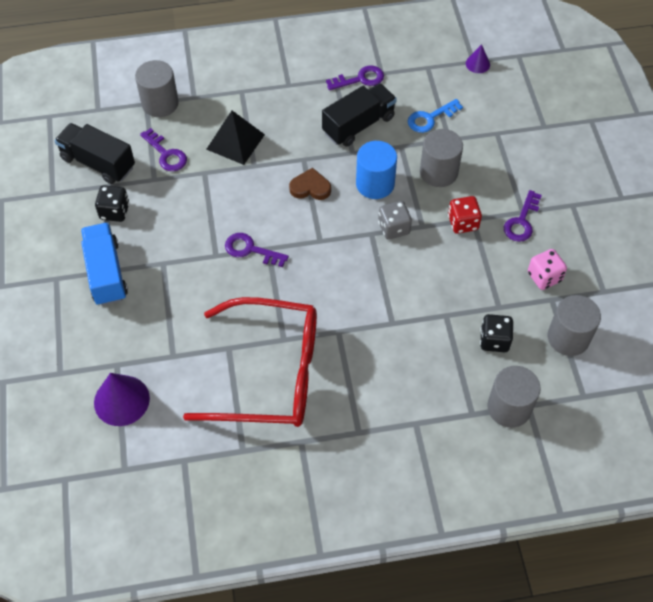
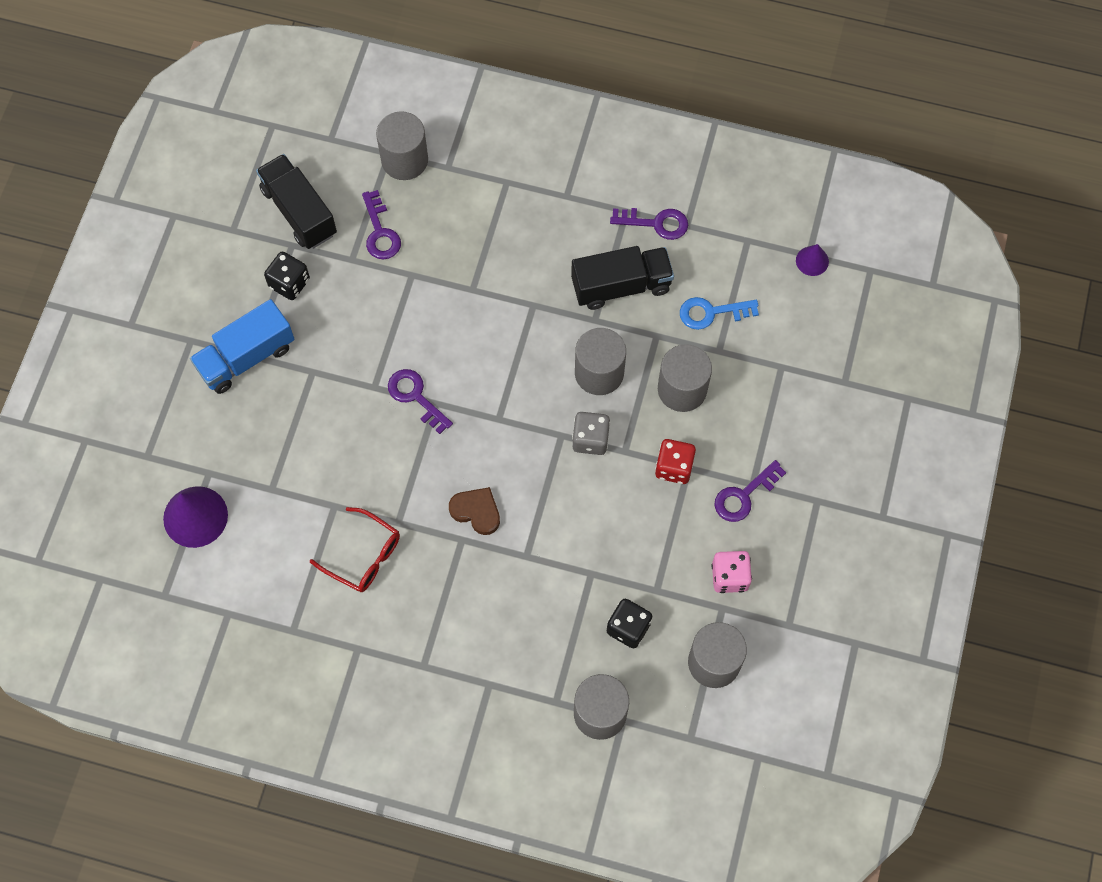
camera: 25 degrees right, 10 degrees up
blue truck [81,223,128,306] -> blue truck turned 135 degrees counterclockwise [190,299,294,394]
red glasses [183,297,317,427] -> red glasses [310,507,400,592], size x0.47
black pyramid [206,111,265,165] -> none
brown heart [289,168,331,200] -> brown heart moved to [449,487,500,535]
blue cylinder [356,141,397,199] -> grey cylinder [575,328,626,395]

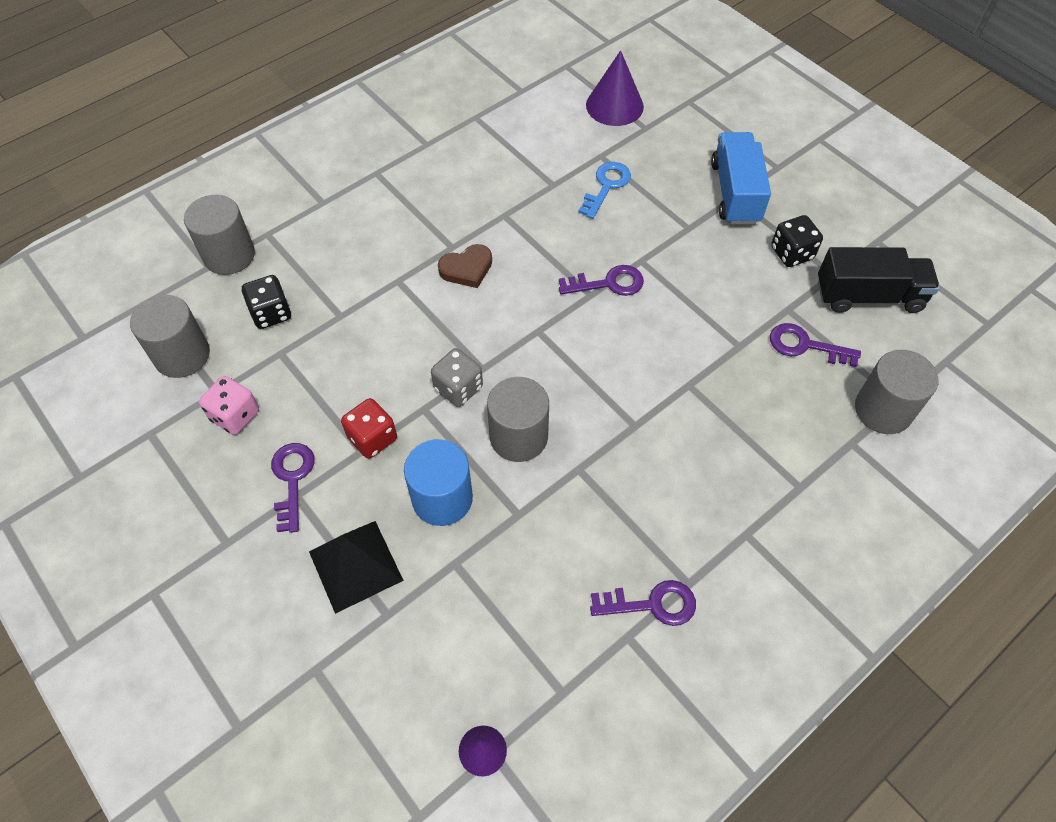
camera: 125 degrees right, 10 degrees down
red glasses [310,507,400,592] -> none
black truck [571,246,674,310] -> none
purple key [610,208,688,240] -> purple key turned 135 degrees counterclockwise [590,580,696,626]
grey cylinder [658,344,712,412] -> blue cylinder [404,439,473,526]
blue key [680,297,759,330] -> blue key moved to [578,162,631,219]
none -> black pyramid [309,521,404,614]

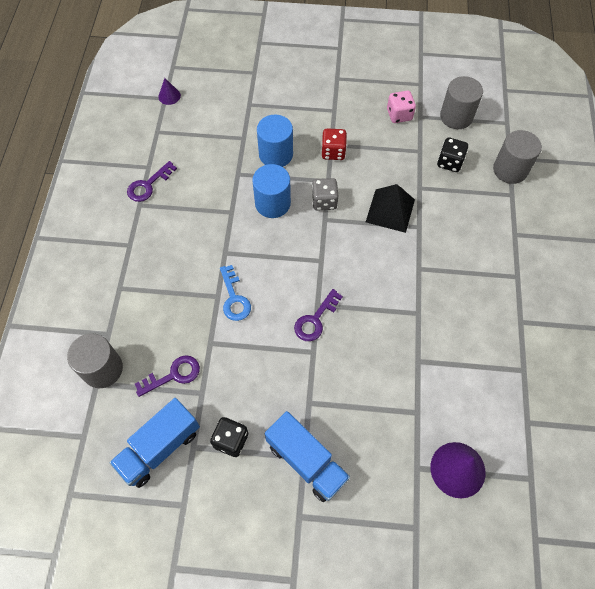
camera: 135 degrees right, 5 degrees up
purple key [271,443,315,533] -> none
black pyramid [309,521,404,614] -> black pyramid moved to [366,184,415,233]
brown heart [438,244,492,288] -> none
grey cylinder [487,377,549,462] -> blue cylinder [252,164,291,218]
blue key [578,162,631,219] -> blue key moved to [220,265,251,321]
black truck [818,247,940,313] -> blue truck [109,398,200,488]

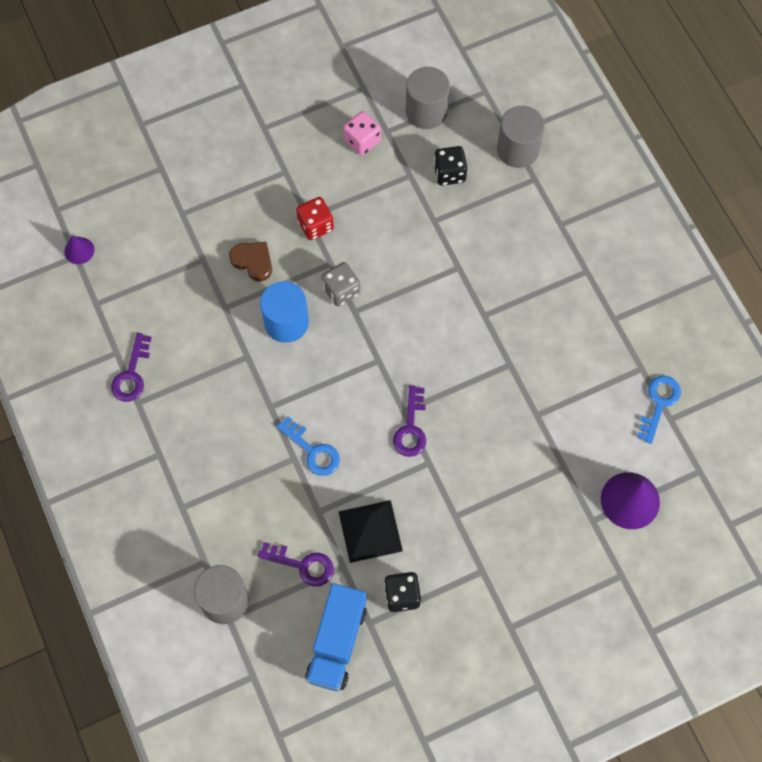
camera: 30 degrees left, 5 degrees up
purple key [135,355,200,397] -> purple key turned 75 degrees clockwise [258,542,334,587]
blue cylinder [257,114,293,167] -> brown heart [229,242,272,282]
blue truck [265,411,350,502] -> none
black pyramid [366,184,415,233] -> black pyramid moved to [338,500,403,563]
none -> blue key [637,375,681,444]

